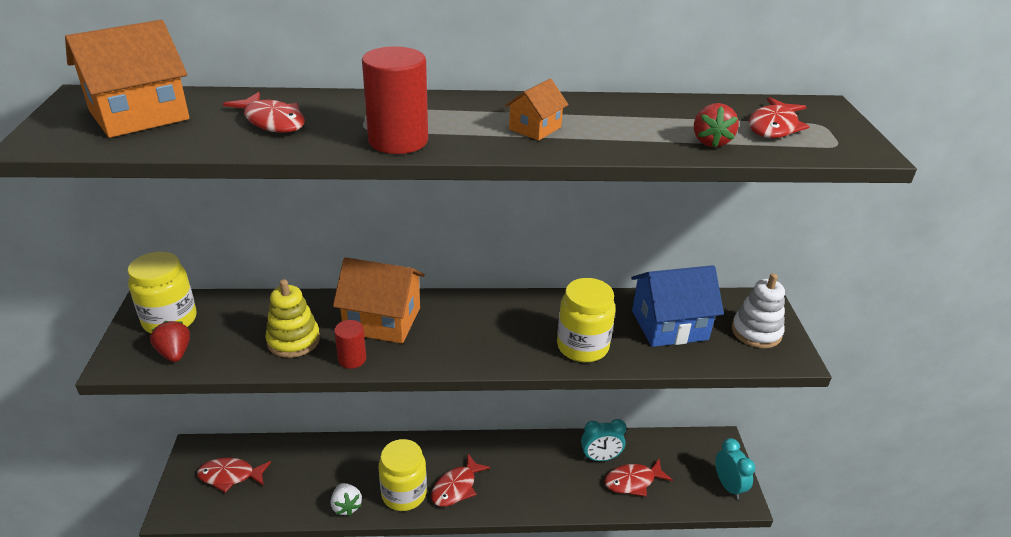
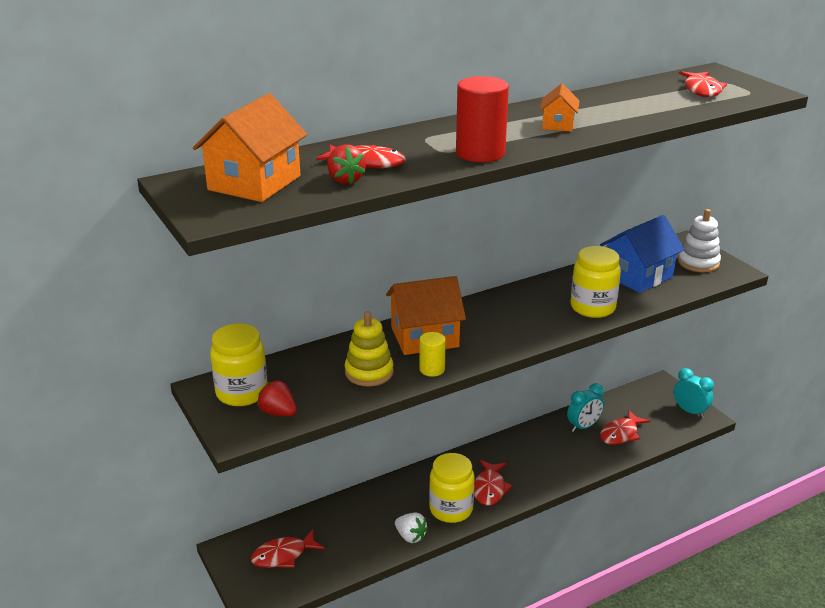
camera: 25 degrees left, 5 degrees down
red cylinder [334,320,366,369] -> yellow cylinder [419,332,446,377]
red strawberry [694,103,739,148] -> red strawberry moved to [327,144,366,184]

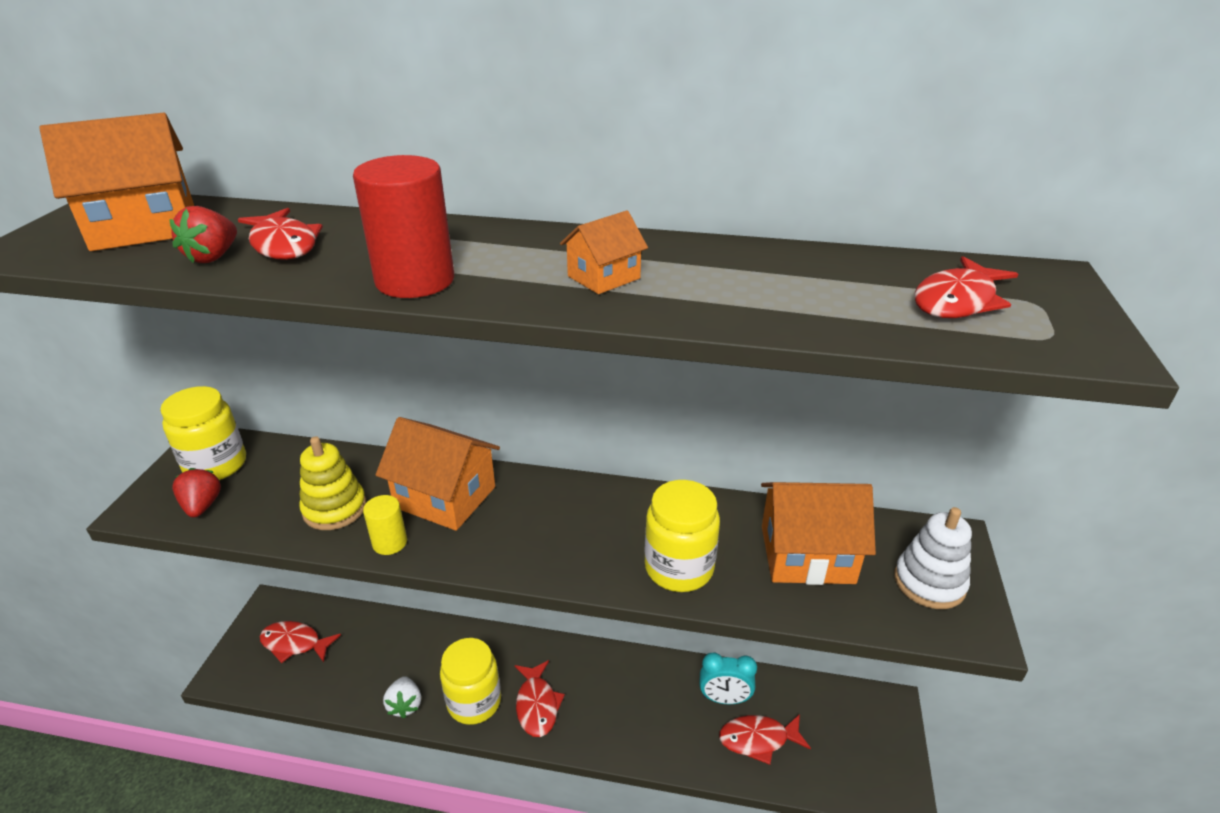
camera: 40 degrees right, 5 degrees up
red fish [474,460,513,506] -> red fish turned 60 degrees counterclockwise [515,660,565,737]
blue house [600,215,685,293] -> orange house [761,482,876,585]
turquoise clock [674,368,714,418] -> none

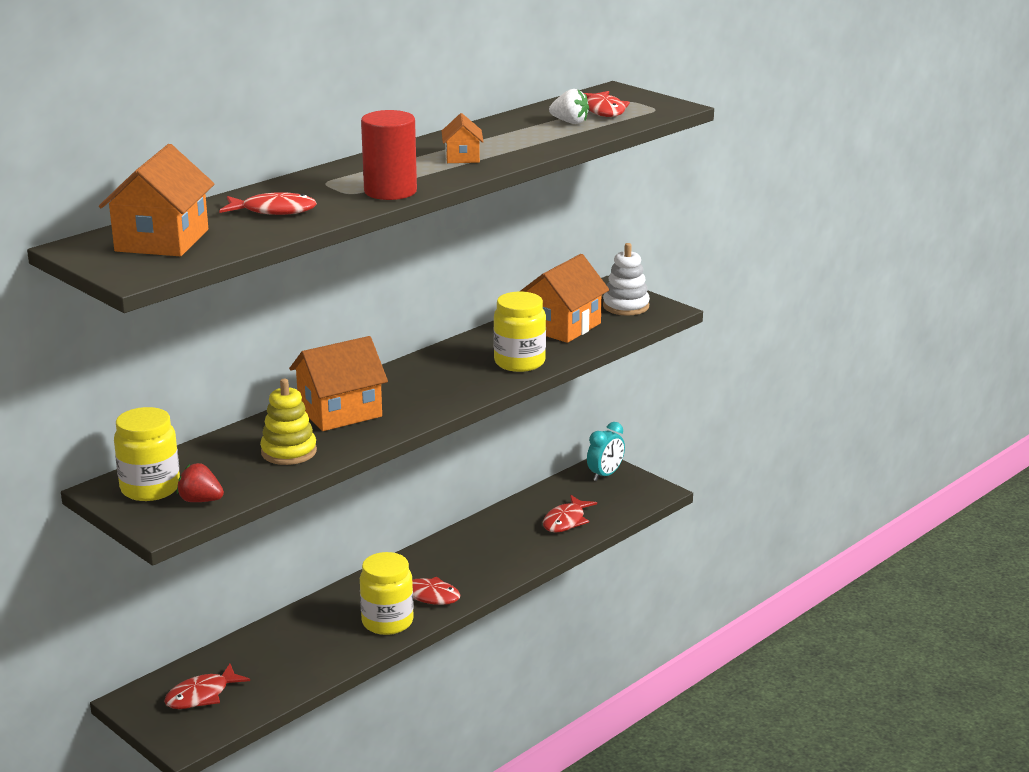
camera: 55 degrees left, 10 degrees down
red strawberry [169,206,237,263] -> none
yellow cylinder [363,495,407,555] -> none
white strawberry [383,676,421,718] -> white strawberry moved to [549,89,589,124]
turquoise clock [700,653,757,704] -> turquoise clock moved to [587,422,625,481]

